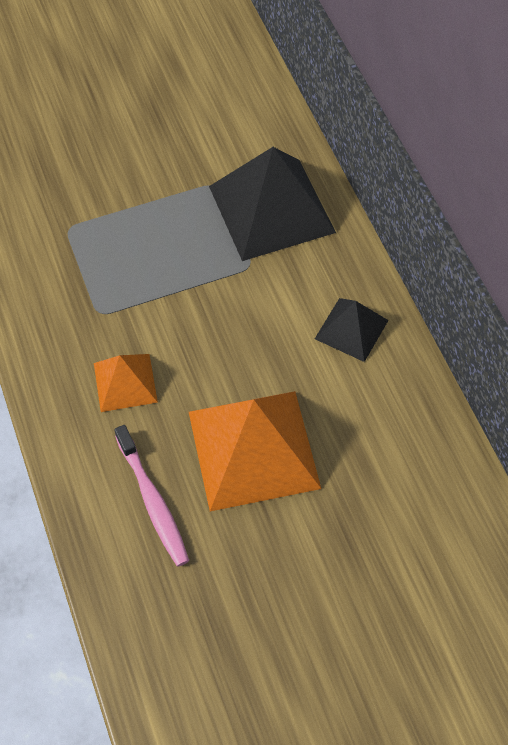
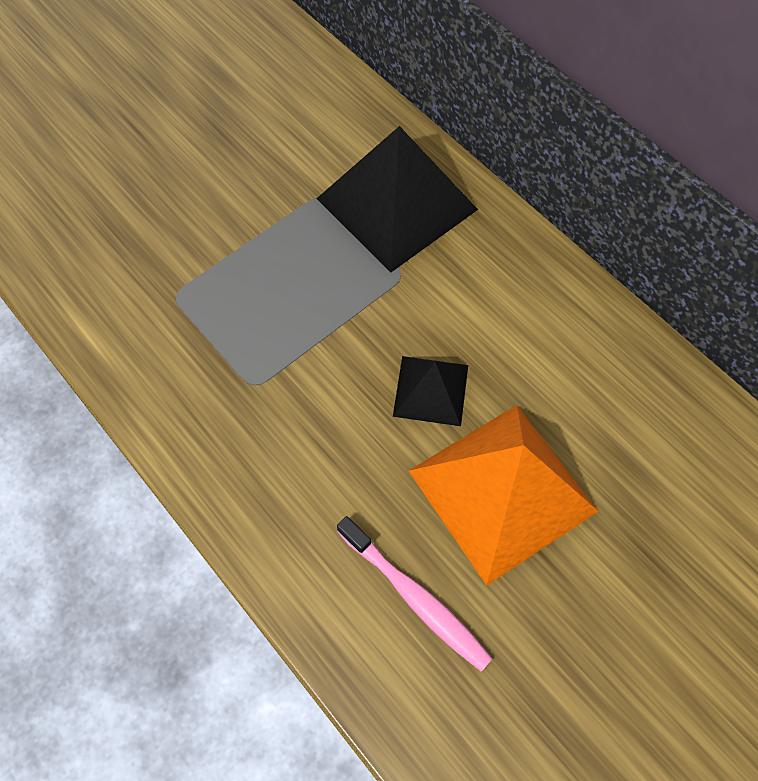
camera: 20 degrees left, 5 degrees up
orange pyramid [94,354,158,412] -> none
black pyramid [315,298,389,362] -> black pyramid moved to [393,356,468,426]

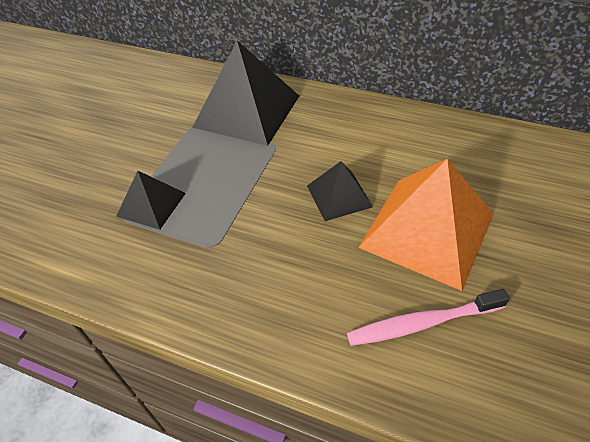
camera: 25 degrees left, 15 degrees down
pink toothbrush [337,516,493,671] -> pink toothbrush turned 150 degrees clockwise [347,289,510,346]
none -> black pyramid [116,171,186,230]

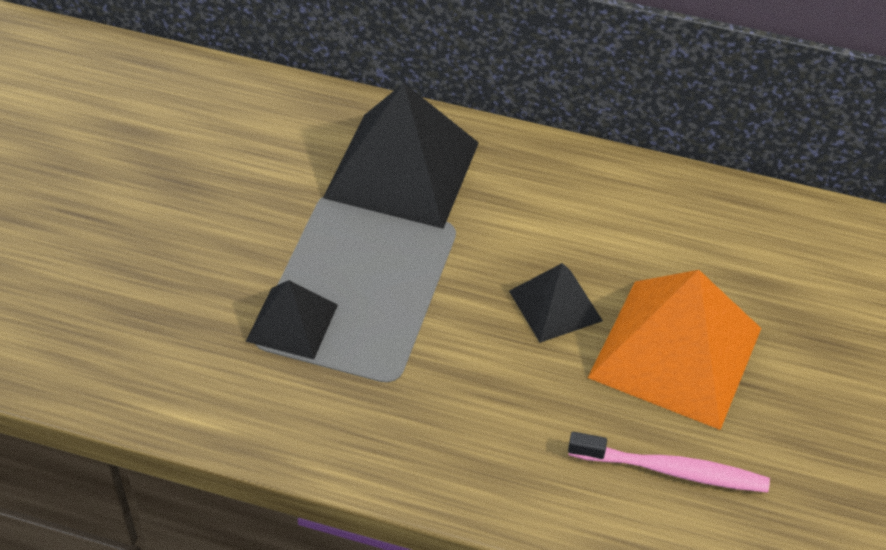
camera: 10 degrees left, 0 degrees up
pink toothbrush [347,289,510,346] -> pink toothbrush turned 150 degrees counterclockwise [568,432,770,493]

